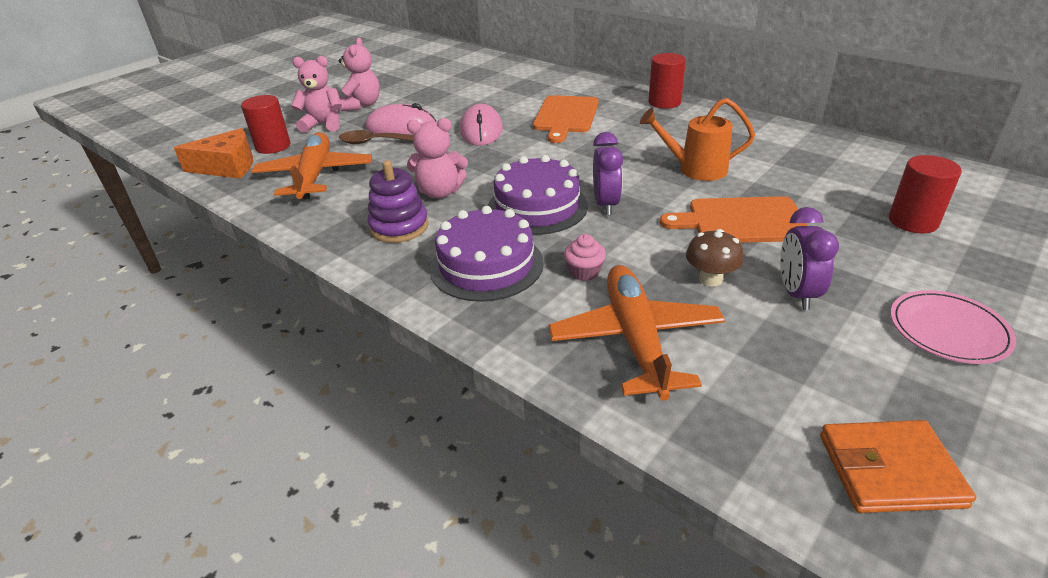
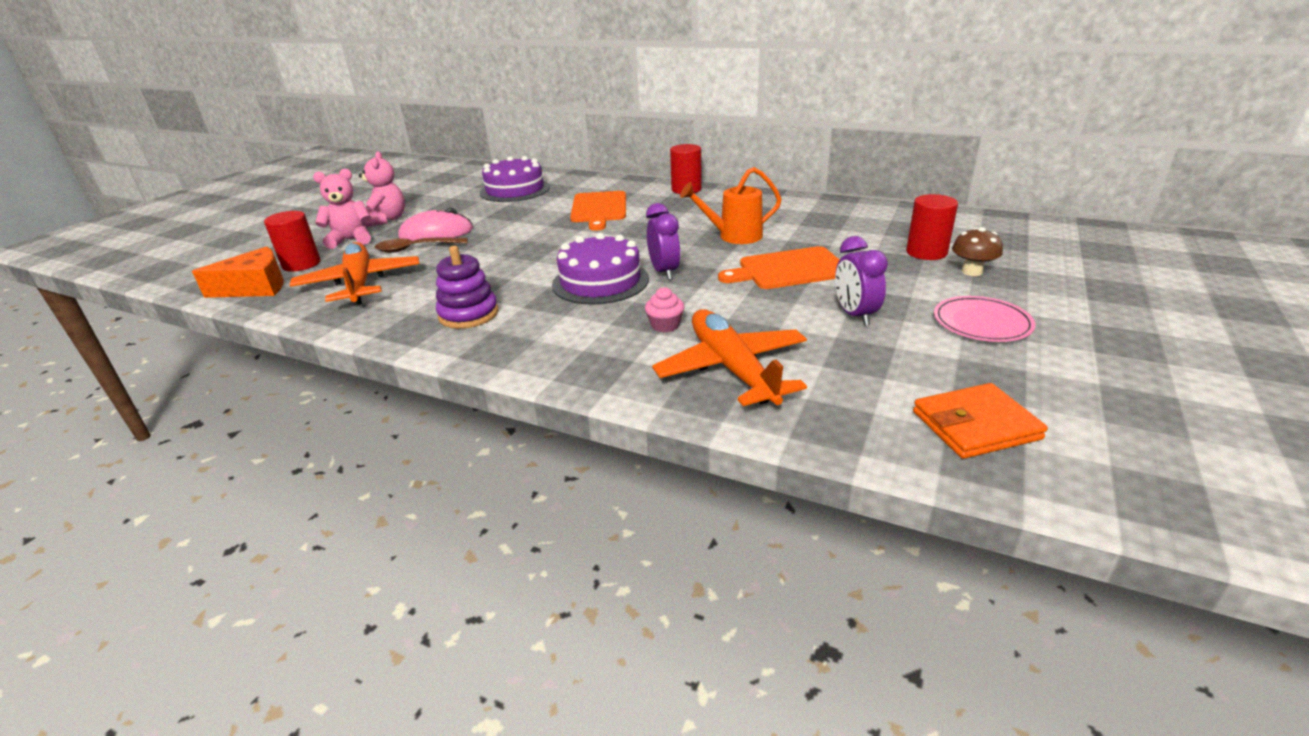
camera: 15 degrees left, 5 degrees down
pink teddy bear [407,118,468,199] -> none
purple cake [430,206,544,302] -> purple cake moved to [480,156,550,202]
pink mouse [460,104,503,146] -> none
brown mushroom [686,229,744,286] -> brown mushroom moved to [952,227,1003,276]

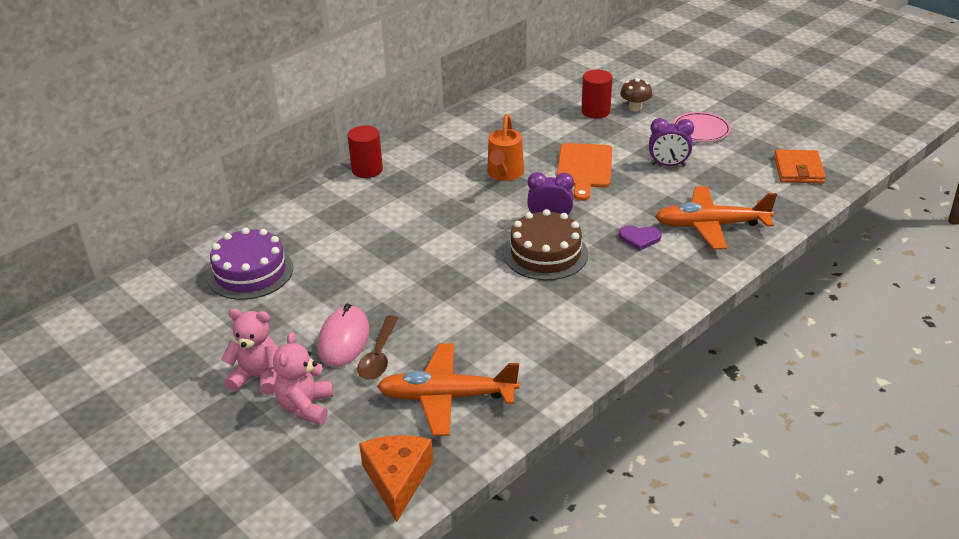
camera: 70 degrees left, 5 degrees up
red cylinder [264,211,321,272] -> none
purple stacking toy [436,246,498,329] -> none
purple cake [552,233,649,305] -> brown cake [504,209,588,280]
orange cutting board [570,191,626,231] -> none
pink cupcake [645,287,684,333] -> purple heart [619,225,662,251]

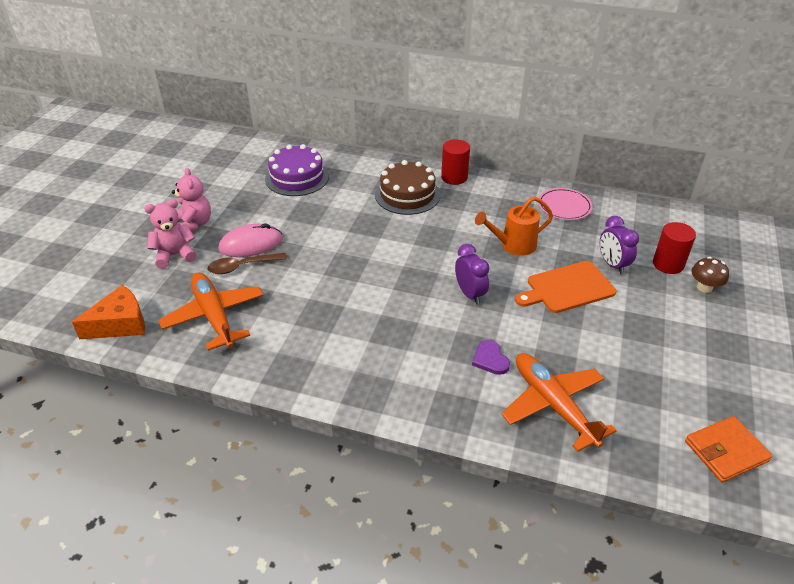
camera: 60 degrees right, 5 degrees up
brown cake [504,209,588,280] -> brown cake moved to [375,160,440,215]
purple clock [649,118,694,166] -> purple clock moved to [600,216,639,274]
pink plate [673,112,731,142] -> pink plate moved to [538,188,593,220]

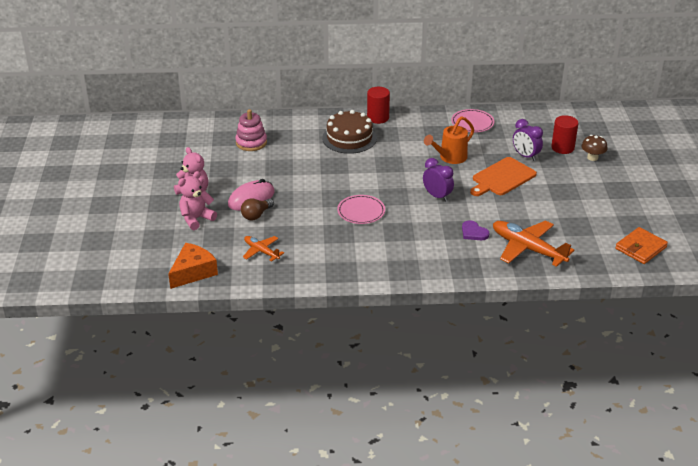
camera: 20 degrees left, 5 degrees down
orange plane [158,273,263,351] -> orange plane [243,236,284,262], size x0.55
brown spoon [207,253,287,274] -> brown light bulb [241,199,274,221]
purple cake [265,144,329,196] -> pink stacking toy [235,109,267,151]
none -> pink plate [337,195,385,224]

